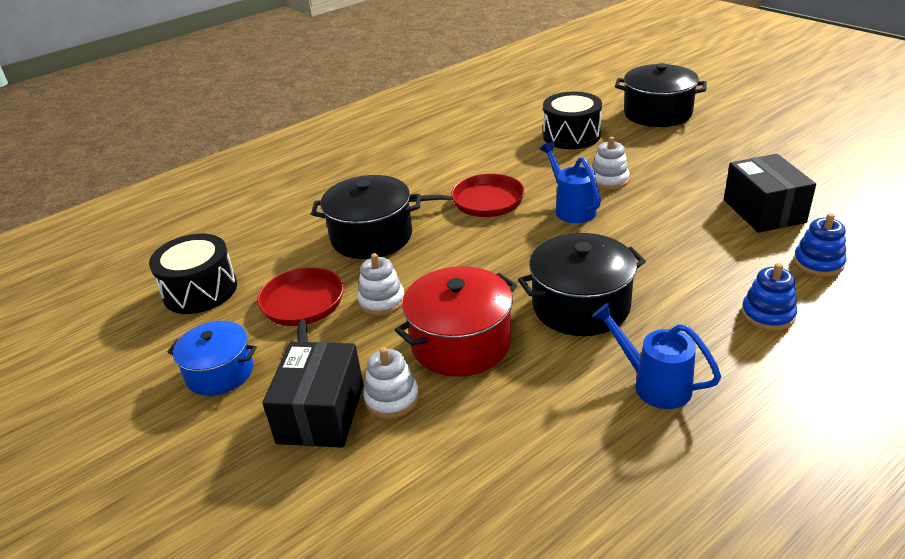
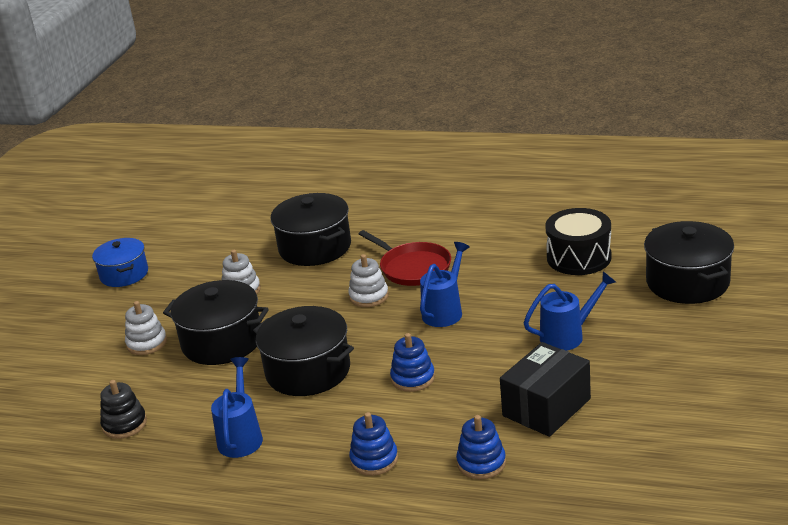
camera: 55 degrees right, 5 degrees down
black drum [149,234,237,314] -> none
red pan [257,267,343,342] -> none
black box [262,342,364,448] -> none
red pot [395,266,517,377] -> black pot [163,280,269,365]
white stacking toy [591,136,630,190] -> white stacking toy moved to [348,254,389,307]
none -> black stacking toy [100,380,147,439]
none -> blue stacking toy [390,333,435,392]
none -> blue watering can [524,271,616,351]

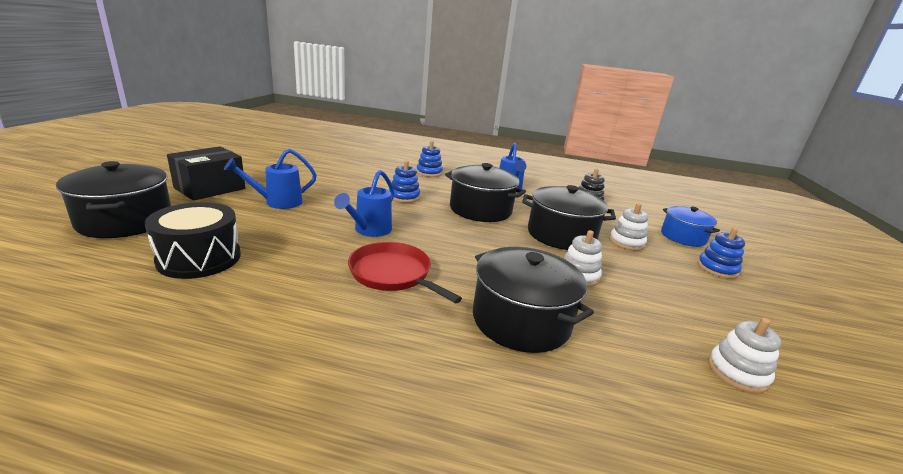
camera: 170 degrees right, 5 degrees down
blue pot [92,238,148,287] -> blue pot moved to [661,206,720,247]
white stacking toy [348,254,389,307] -> white stacking toy moved to [708,318,781,394]
blue stacking toy [456,415,506,479] -> blue stacking toy moved to [697,228,745,279]
black box [500,342,591,437] -> black box moved to [167,146,245,201]

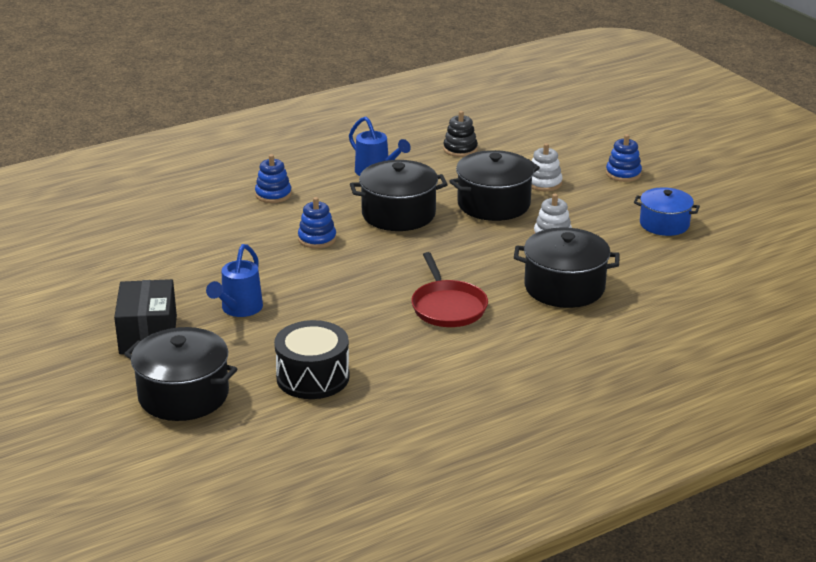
camera: 40 degrees left, 5 degrees up
blue watering can [334,170,394,237] -> none
red pan [348,242,462,303] -> red pan turned 105 degrees counterclockwise [411,252,488,327]
blue pot [661,206,720,247] -> blue pot moved to [634,187,700,236]
white stacking toy [708,318,781,394] -> none

